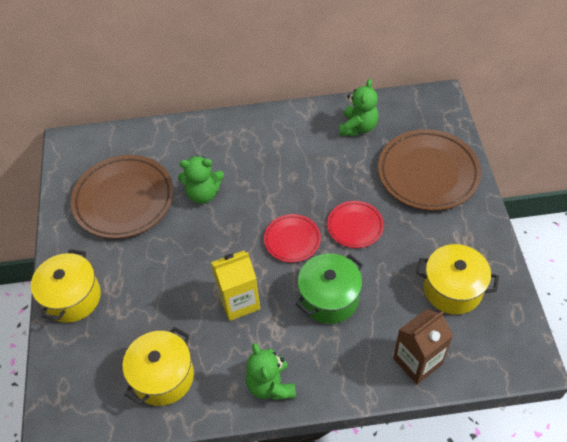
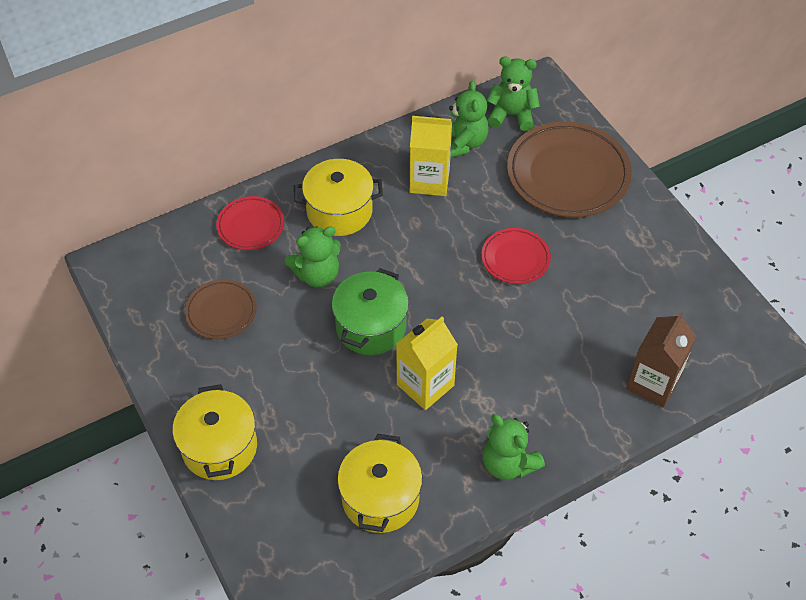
camera: 25 degrees left, 0 degrees up
brown plate [71,155,174,239] -> brown plate [185,279,257,339], size x0.53
red plate [264,214,321,263] -> red plate moved to [216,196,284,250]
green pot [296,253,363,324] -> green pot moved to [332,268,409,355]
yellow pot [416,244,499,314] -> yellow pot moved to [294,159,383,236]
none -> yellow carton [410,116,452,196]
none -> green teddy bear [486,56,540,131]

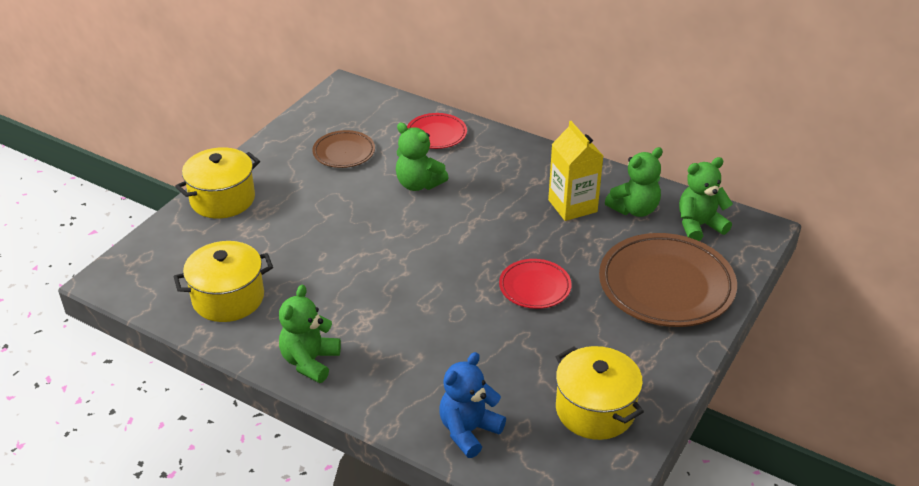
camera: 60 degrees right, 15 degrees down
yellow pot [294,159,383,236] -> yellow pot moved to [556,346,644,440]
green pot [332,268,409,355] -> none
yellow carton [396,316,458,410] -> none
green teddy bear [486,56,540,131] -> green teddy bear turned 90 degrees counterclockwise [679,157,733,241]
brown carton [626,312,697,408] -> blue teddy bear [439,352,506,458]

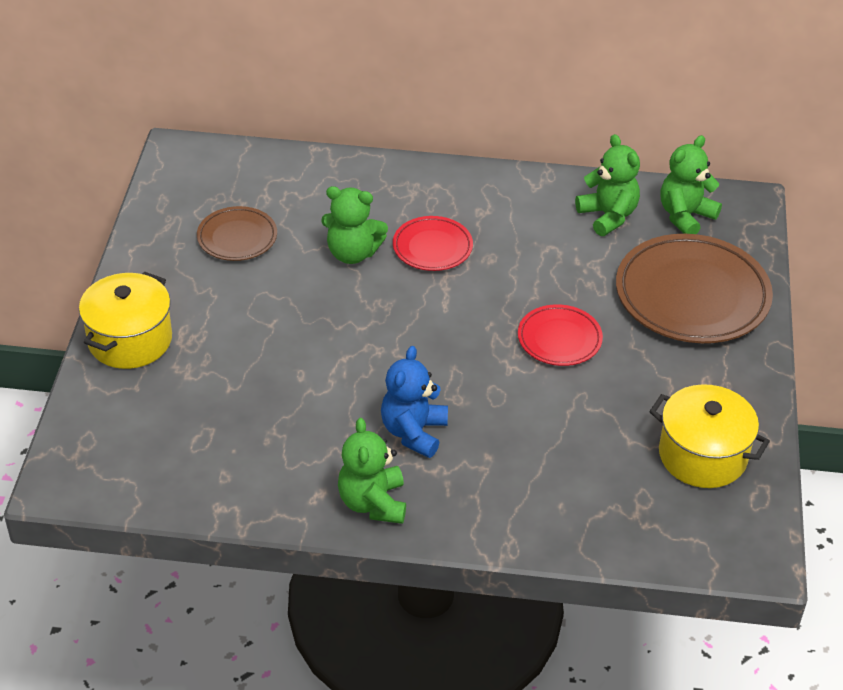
camera: 25 degrees left, 5 degrees up
yellow pot [174,241,273,322] -> none
red plate [407,113,467,149] -> red plate moved to [393,216,473,271]
blue teddy bear [439,352,506,458] -> blue teddy bear moved to [381,346,448,458]
yellow carton [548,121,603,221] -> none
green teddy bear [605,147,663,217] -> green teddy bear turned 60 degrees counterclockwise [575,134,640,236]

